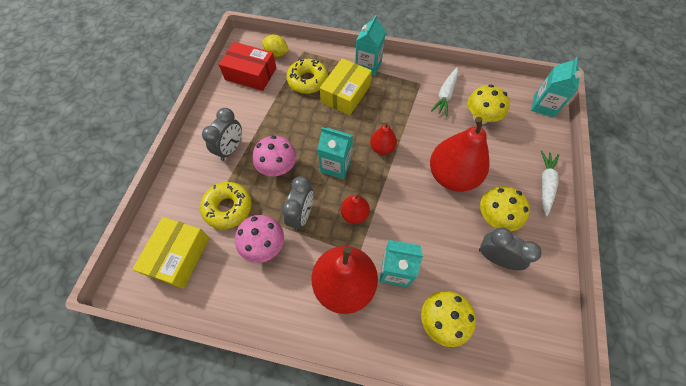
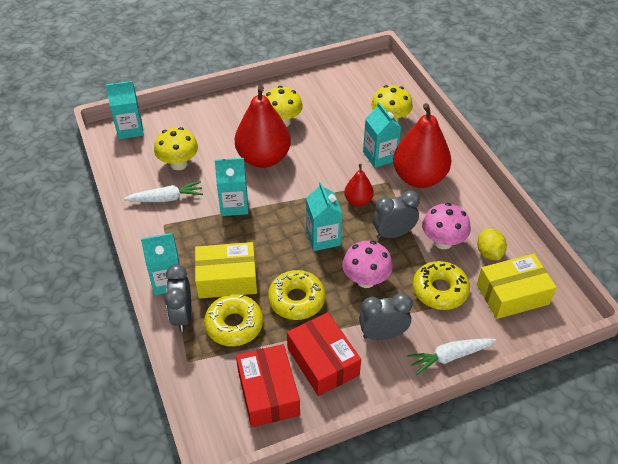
camera: 125 degrees left, 15 degrees down
yellow lemon [262,34,289,57] -> yellow lemon moved to [477,228,507,261]
red pear [370,122,397,155] -> none
grey clock [479,227,542,271] -> grey clock moved to [164,264,191,332]
white carrot [541,150,559,216] -> white carrot moved to [407,338,496,375]
none -> turquoise carton [215,158,248,216]
none -> yellow donut [268,270,325,320]
none -> red box [287,312,361,396]

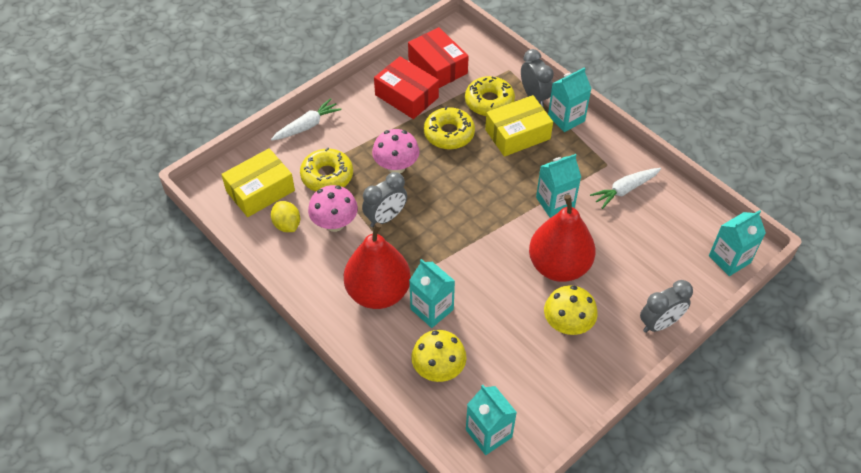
camera: 160 degrees right, 5 degrees up
yellow mushroom [154,127,198,170] -> none
turquoise carton [306,182,342,251] -> turquoise carton moved to [466,385,517,455]
red pear [344,164,374,206] -> none
grey clock [359,293,413,340] -> grey clock moved to [640,280,693,333]

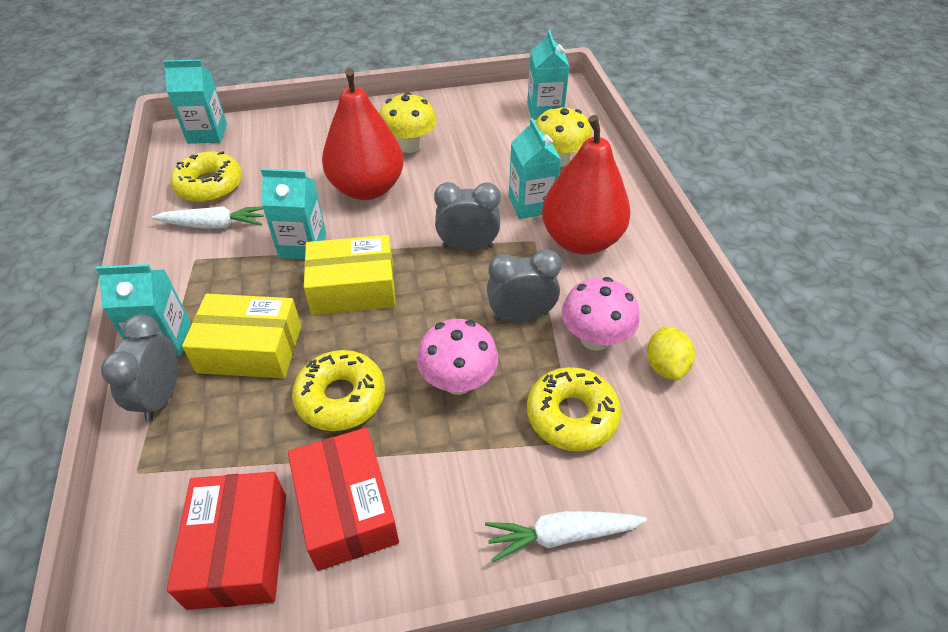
camera: 150 degrees left, 5 degrees down
yellow box [221,148,295,217] -> yellow box moved to [304,235,396,315]
yellow donut [465,76,515,116] -> yellow donut moved to [170,151,242,203]
grey clock [640,280,693,333] -> grey clock moved to [434,182,501,250]

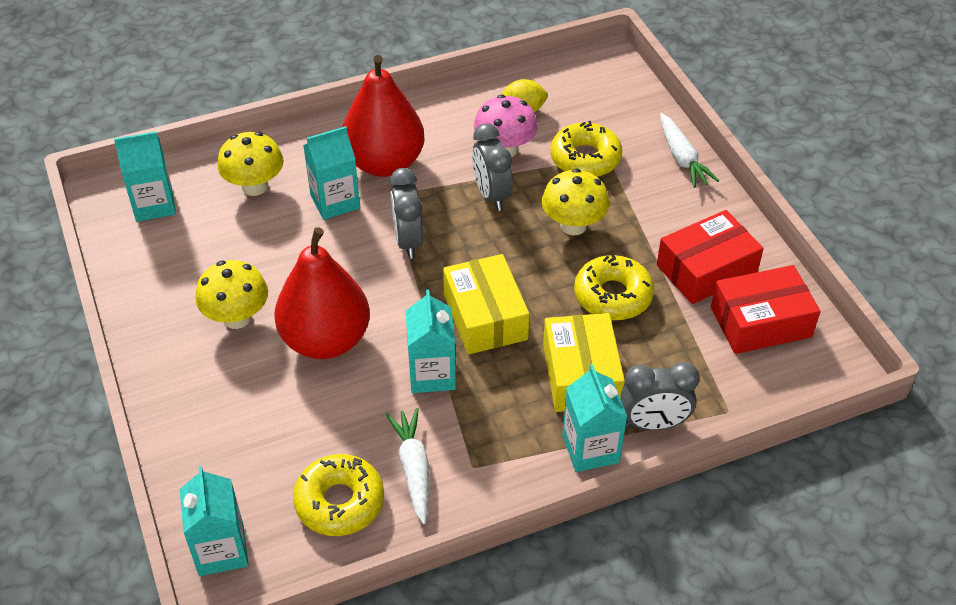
camera: 100 degrees left, 0 degrees up
pink mushroom [417,319,498,395] -> yellow mushroom [542,168,609,235]

